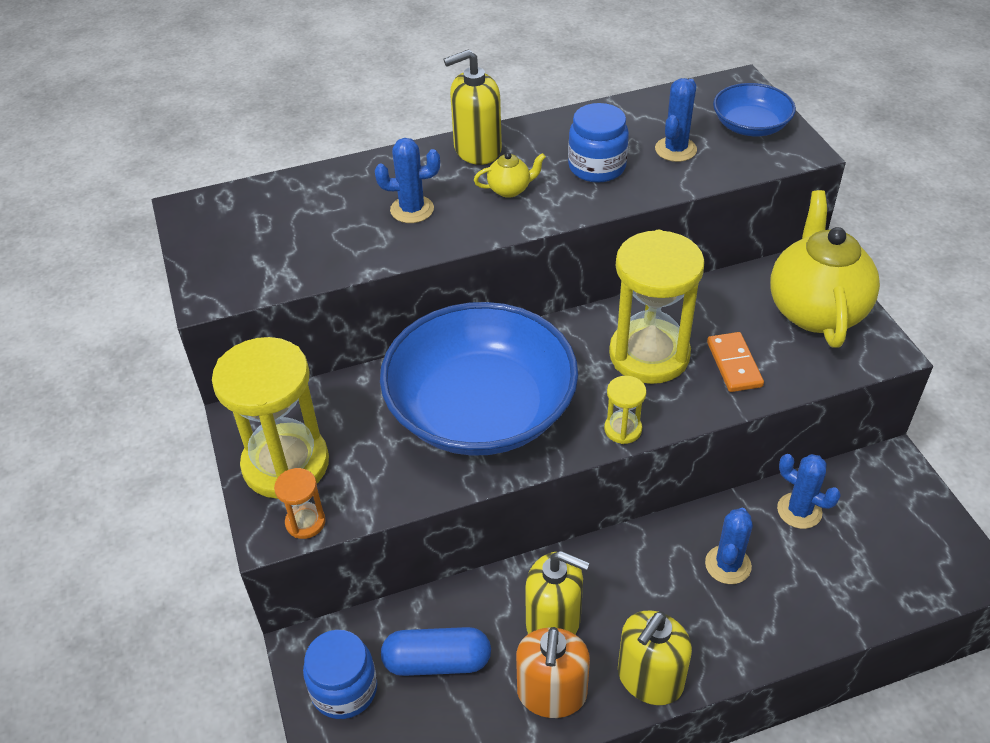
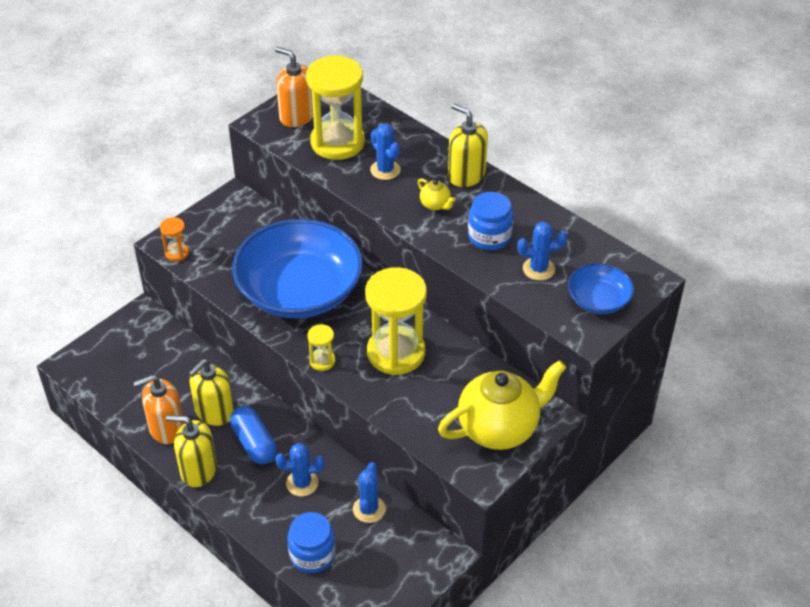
camera: 60 degrees right, 0 degrees up
yellow hourglass [212,337,329,499] -> yellow hourglass moved to [306,55,365,160]
blue jar [303,630,377,719] -> blue jar moved to [287,512,335,573]
blue capsule [381,627,491,676] -> blue capsule moved to [230,406,277,464]
yellow soap dispenser [525,551,590,634] -> yellow soap dispenser turned 45 degrees clockwise [189,359,234,426]
orange domino [707,332,764,392] -> none
none -> orange soap dispenser [275,47,313,127]

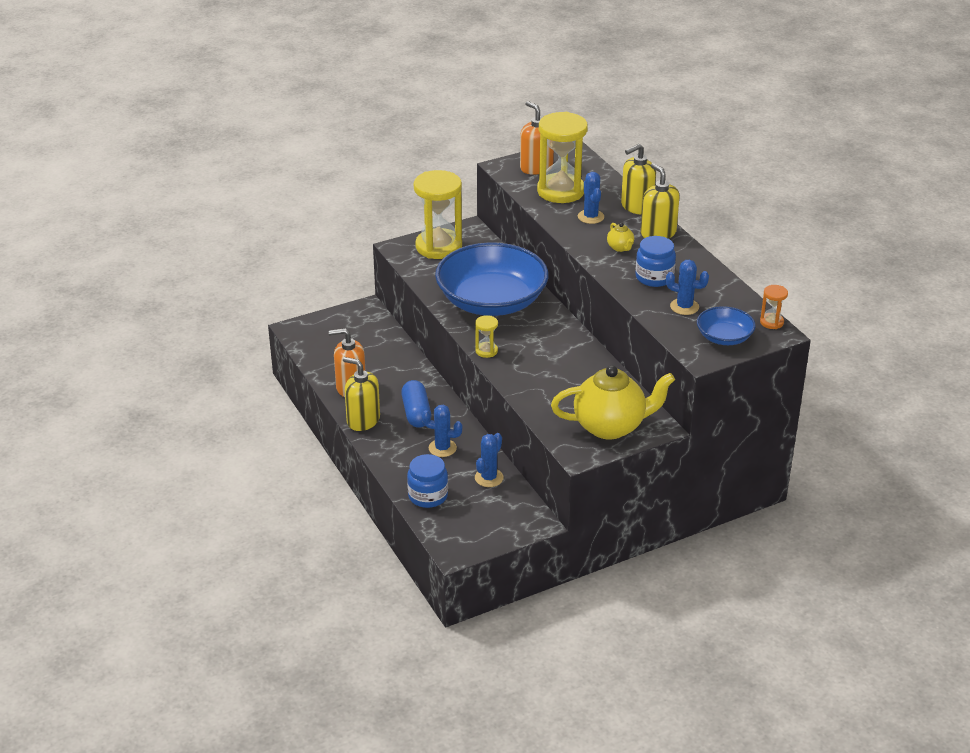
camera: 20 degrees right, 10 degrees down
orange hourglass [160,217,189,261] -> orange hourglass moved to [760,285,788,329]
yellow soap dispenser [189,359,234,426] -> yellow soap dispenser moved to [621,144,656,215]
yellow hourglass [365,267,427,375] -> yellow hourglass moved to [414,170,462,259]

